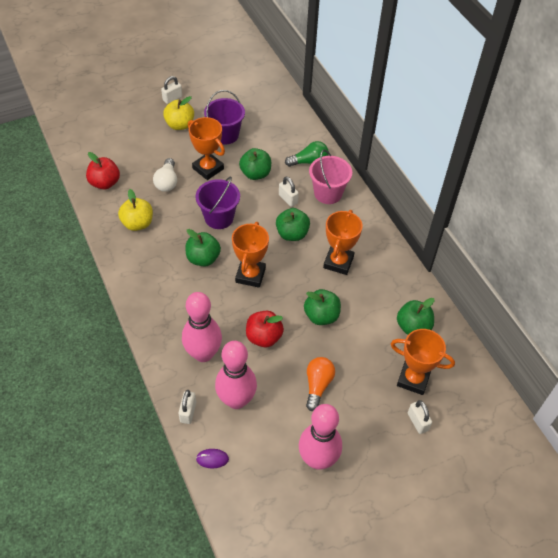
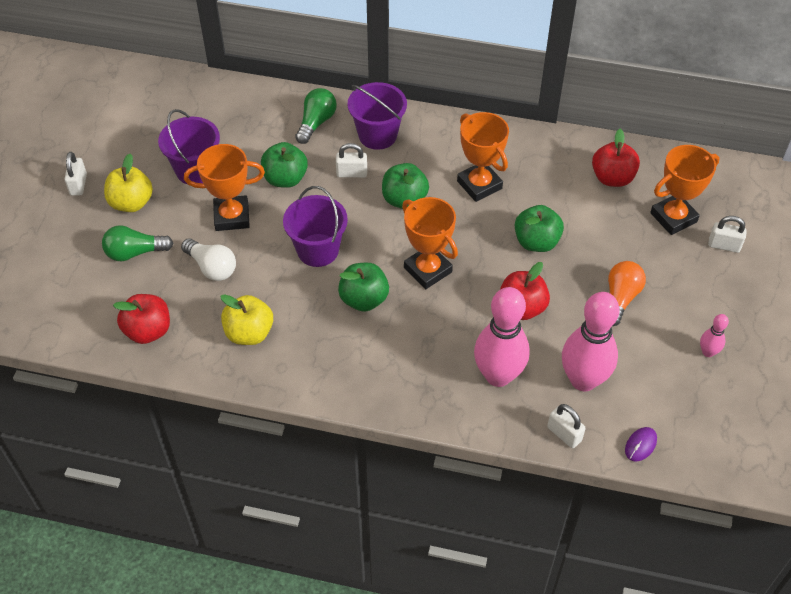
camera: 50 degrees left, 0 degrees up
pink bowling pin [299,404,342,470] -> pink bowling pin [700,314,729,357], size x0.45
orange light bulb [306,357,335,411] -> orange light bulb turned 60 degrees clockwise [608,261,646,326]
pink bucket [309,149,352,204] -> purple bucket [348,82,407,150]
green apple [397,298,434,335] -> red apple [592,129,640,187]
none -> green light bulb [102,225,173,261]

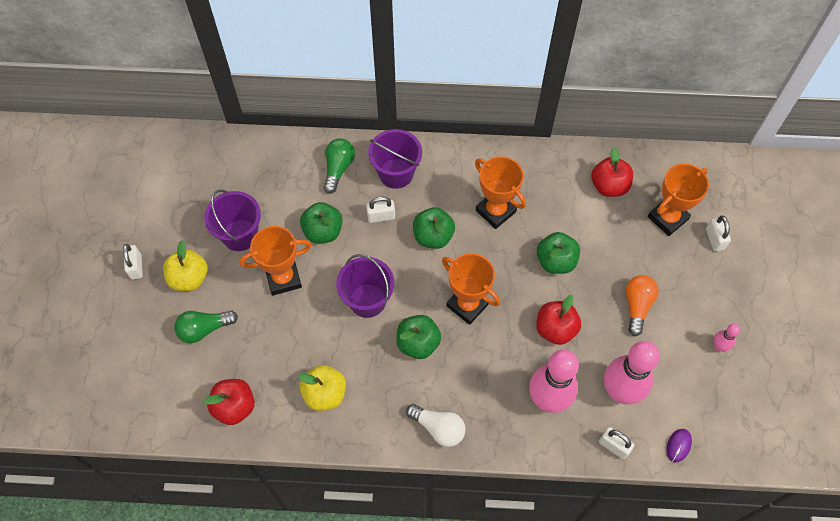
camera: 10 degrees left, 10 degrees up
white light bulb [181,238,236,281] -> white light bulb moved to [406,404,466,447]
white padlock [708,216,747,253] -> white padlock turned 75 degrees clockwise [706,216,731,251]

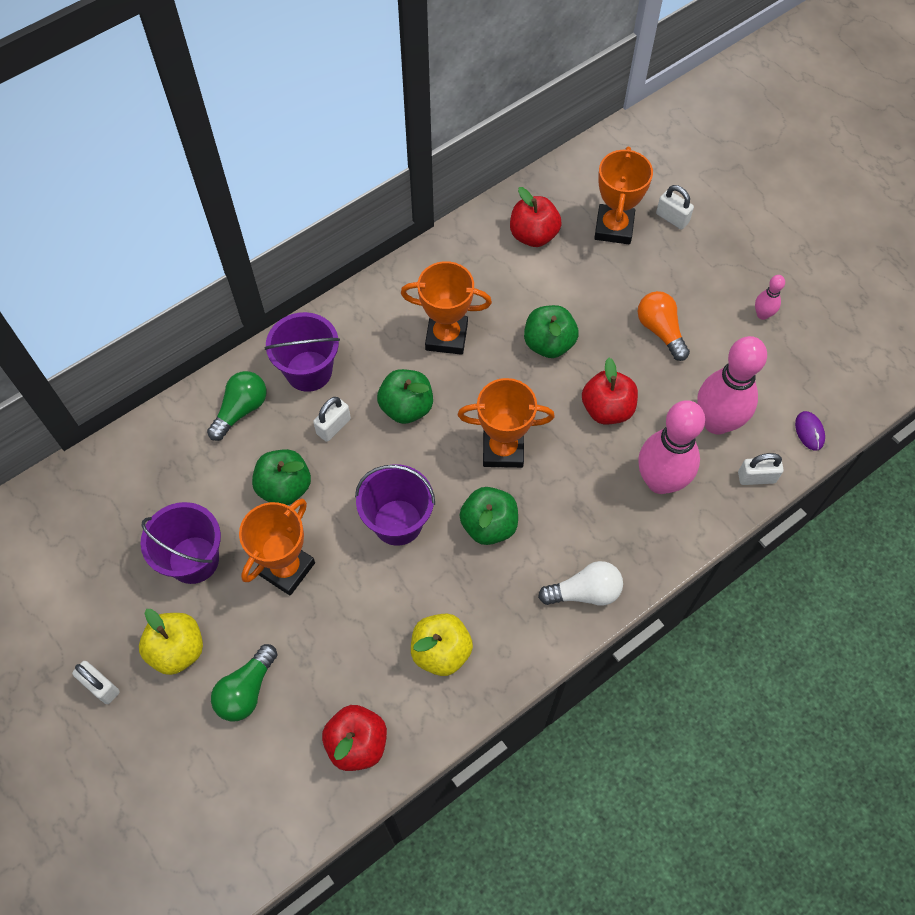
camera: 40 degrees left, 0 degrees up
green light bulb [324,138,355,194] -> green light bulb turned 60 degrees clockwise [207,371,266,441]

